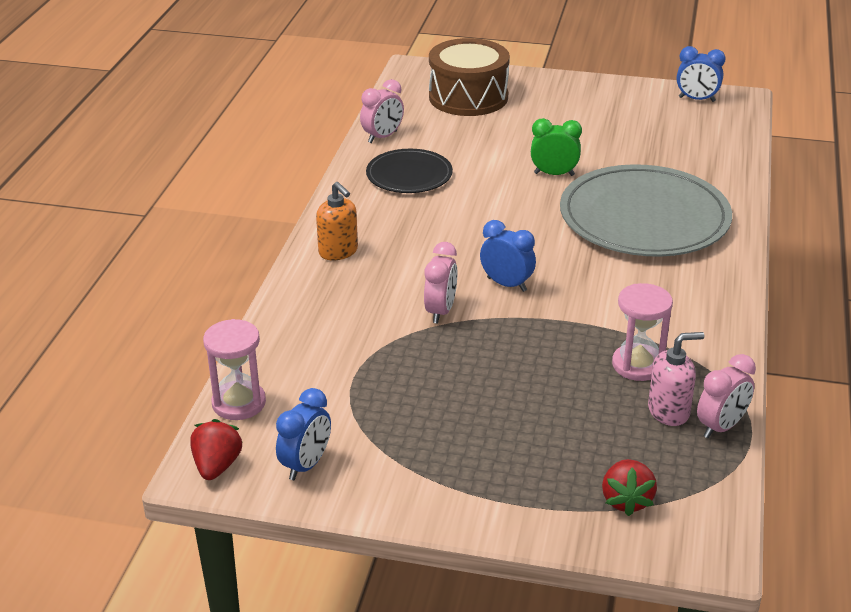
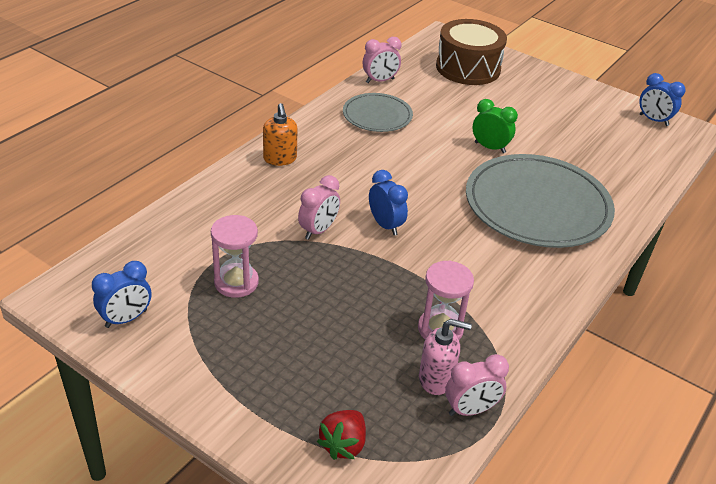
camera: 20 degrees right, 5 degrees up
red strawberry [190,419,243,480] -> none
pink hourglass [203,319,266,420] -> pink hourglass moved to [211,215,259,298]
black plate [366,149,453,193] -> grey plate [343,93,413,132]

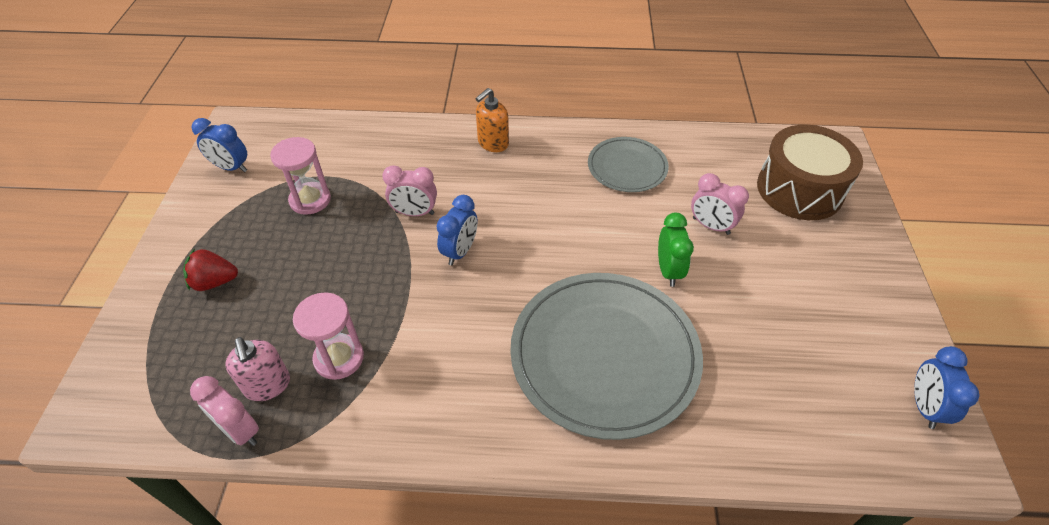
camera: 60 degrees right, 10 degrees up
red strawberry [317,410,366,460] -> red strawberry moved to [183,249,238,291]
pink clock [363,37,401,83] -> pink clock moved to [691,173,749,235]

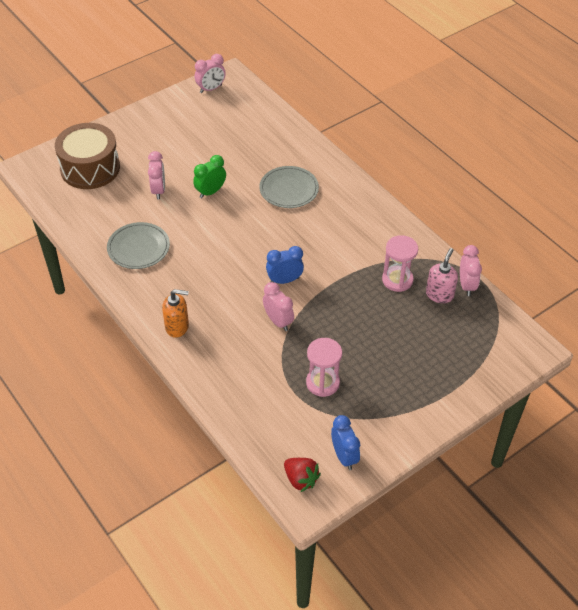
camera: 130 degrees left, 0 degrees up
red strawberry [183,249,238,291] -> red strawberry moved to [284,458,321,492]
grey plate [510,273,703,440] -> grey plate [259,166,319,208], size x0.54
blue clock [914,346,980,429] -> pink clock [195,54,226,93]

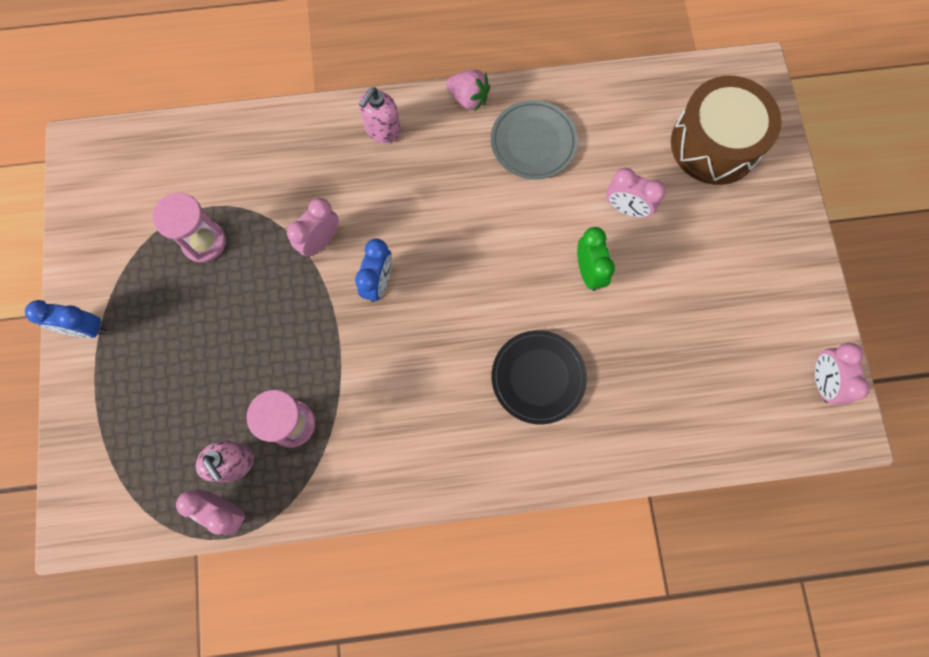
camera: 120 degrees right, 25 degrees up
orange soap dispenser [162,289,189,338] -> pink soap dispenser [359,87,401,144]
grey plate [259,166,319,208] -> black plate [492,330,587,424]
pink clock [263,282,294,331] -> pink clock turned 135 degrees clockwise [287,198,339,257]
red strawberry [284,458,321,492] -> none
blue clock [331,415,360,470] -> blue clock moved to [25,300,106,338]
none -> pink strawberry [446,70,490,112]

